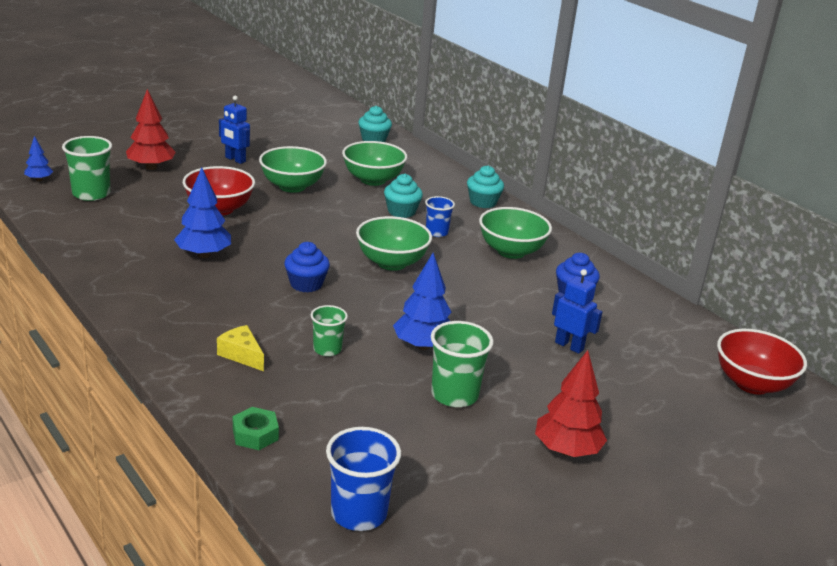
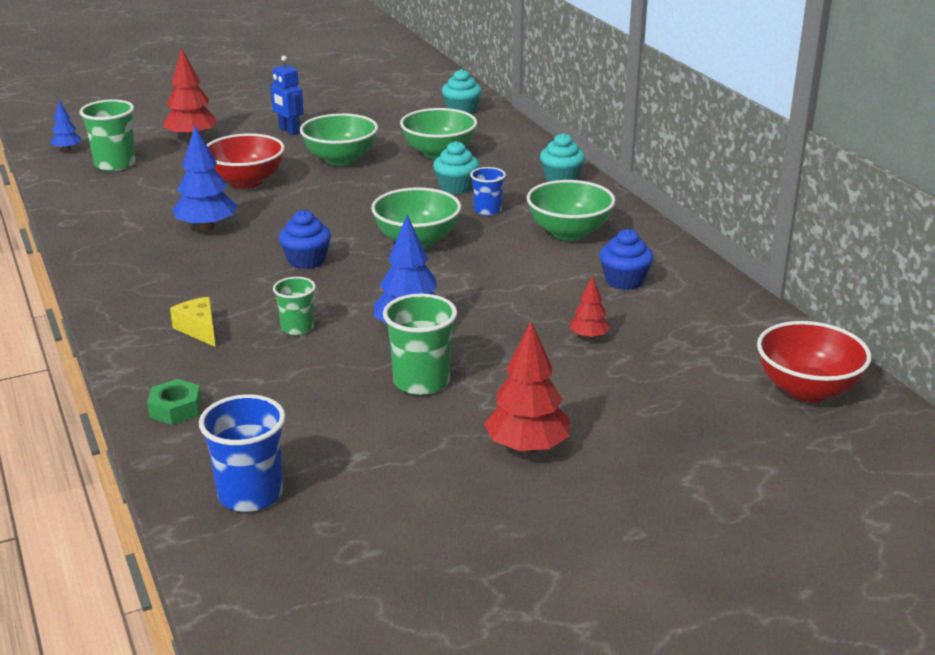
camera: 15 degrees right, 0 degrees up
blue robot [552,269,602,354] -> red tree [570,275,611,340]

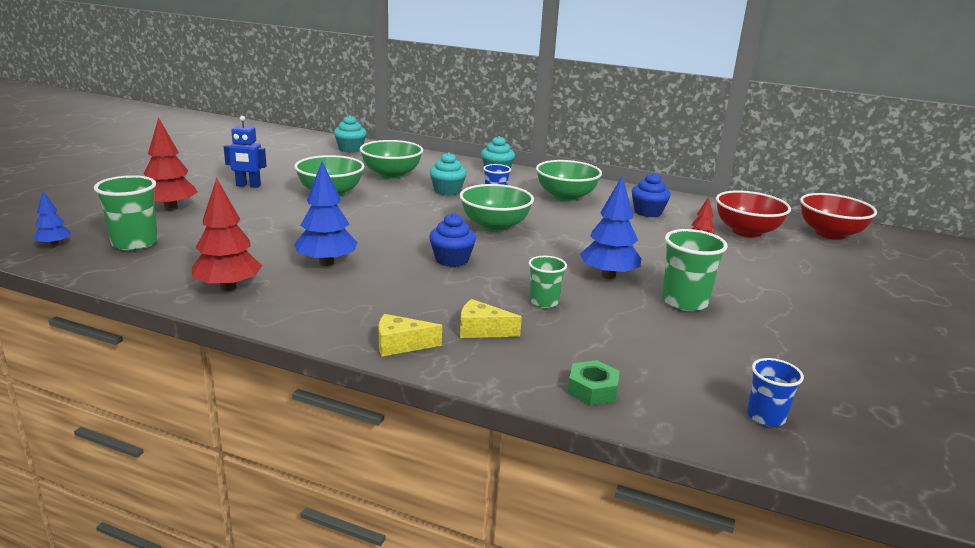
camera: 45 degrees left, 5 degrees down
blue cup [199,394,286,512] -> blue cup [747,358,804,427], size x0.62
red bowl [207,133,285,188] -> red bowl moved to [716,190,791,238]
red tree [484,321,570,454] -> red tree moved to [192,178,262,291]
none -> yellow cheese [379,314,442,357]

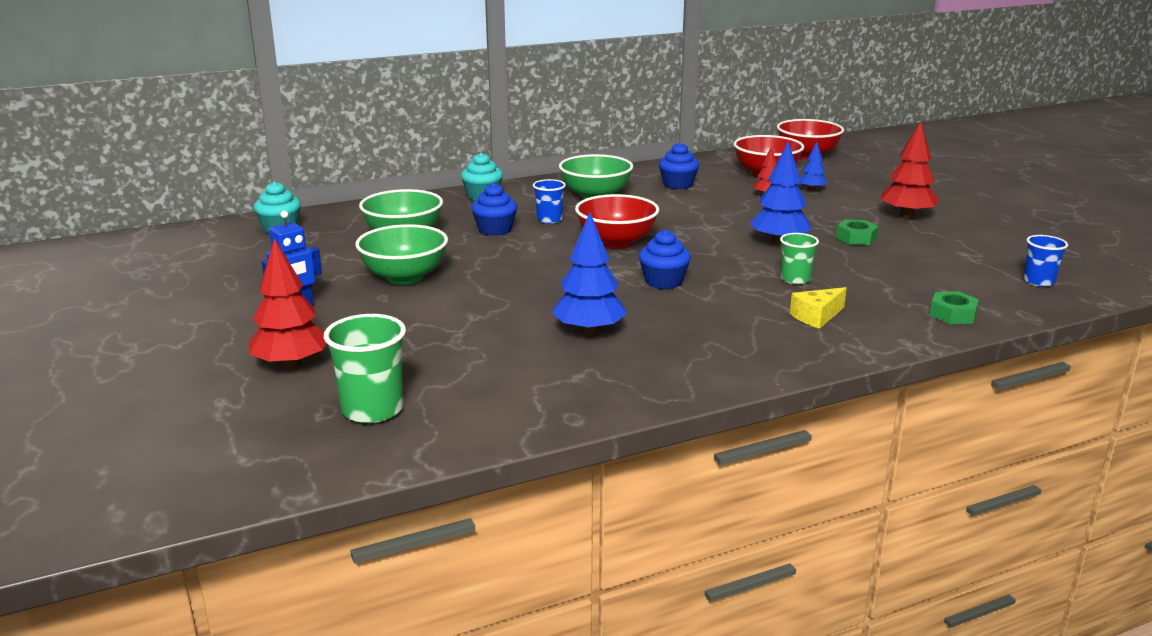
camera: 45 degrees left, 0 degrees up
blue tree [33,191,71,247] -> blue tree moved to [800,142,827,191]
red tree [192,178,262,291] -> red tree moved to [881,121,940,218]
yellow cheese [379,314,442,357] -> none
turquoise cupcake [430,152,467,195] -> blue cupcake [471,183,517,236]
green bowl [460,184,534,232] -> red bowl [575,194,659,249]
green cup [662,229,728,311] -> green nut [836,220,879,245]

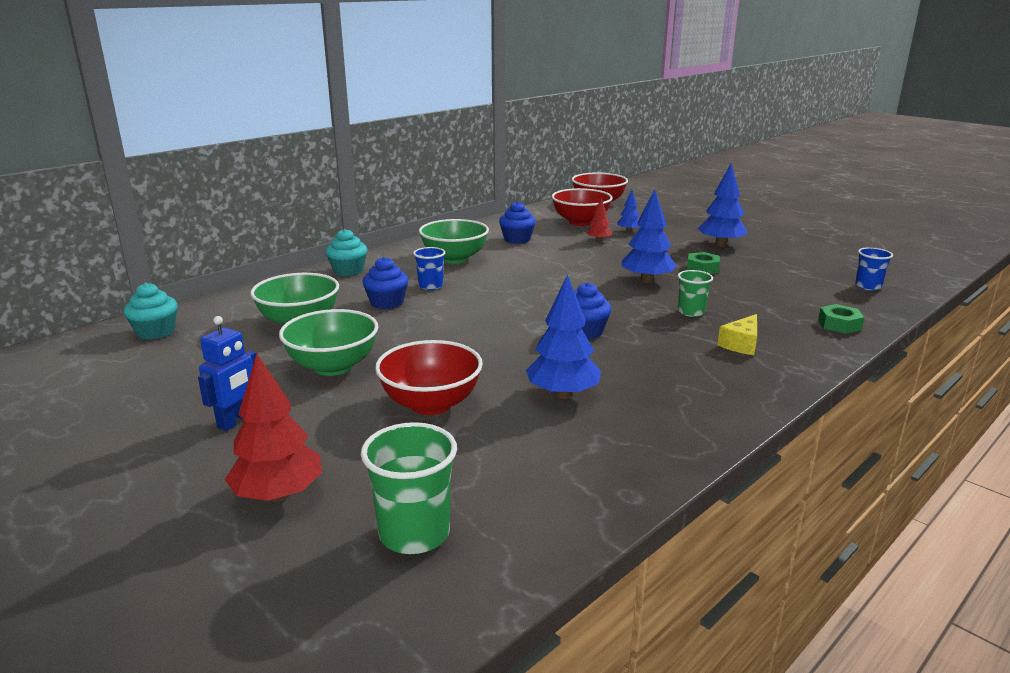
camera: 20 degrees left, 0 degrees up
red bowl [575,194,659,249] -> red bowl moved to [375,340,483,415]
red tree [881,121,940,218] -> blue tree [698,163,747,247]

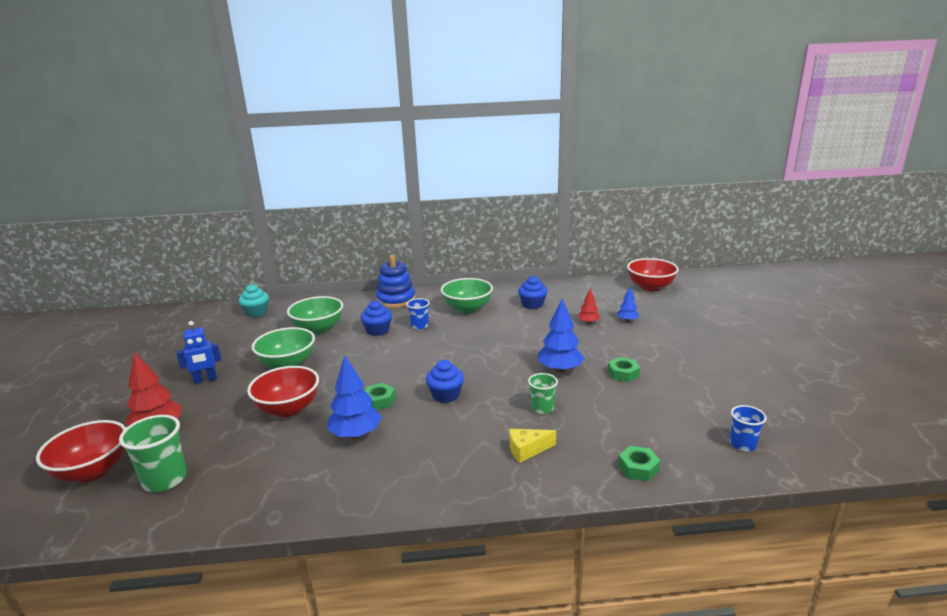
camera: 40 degrees right, 0 degrees up
turquoise cupcake [326,229,367,276] -> blue stacking toy [376,255,415,308]
red bowl [552,188,613,226] -> red bowl moved to [36,420,126,482]
blue tree [698,163,747,247] -> none
none -> green nut [365,383,396,410]

